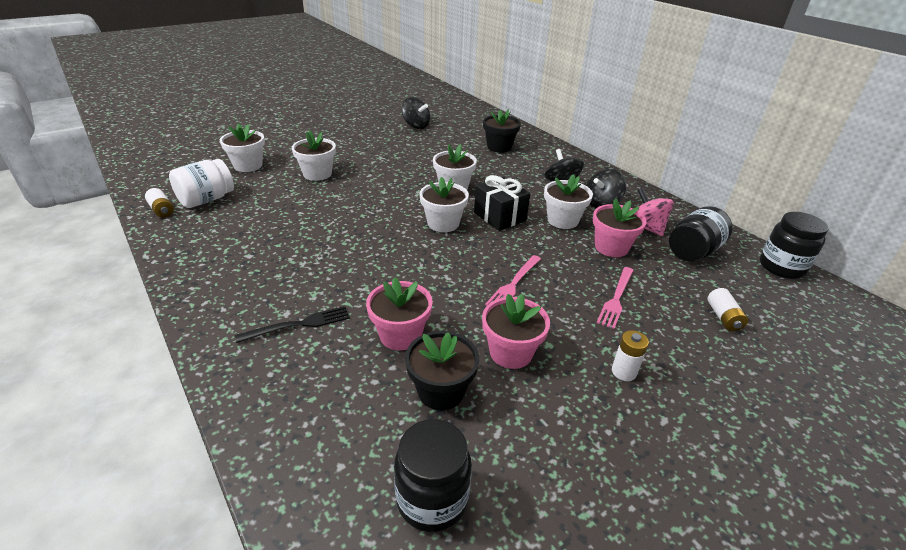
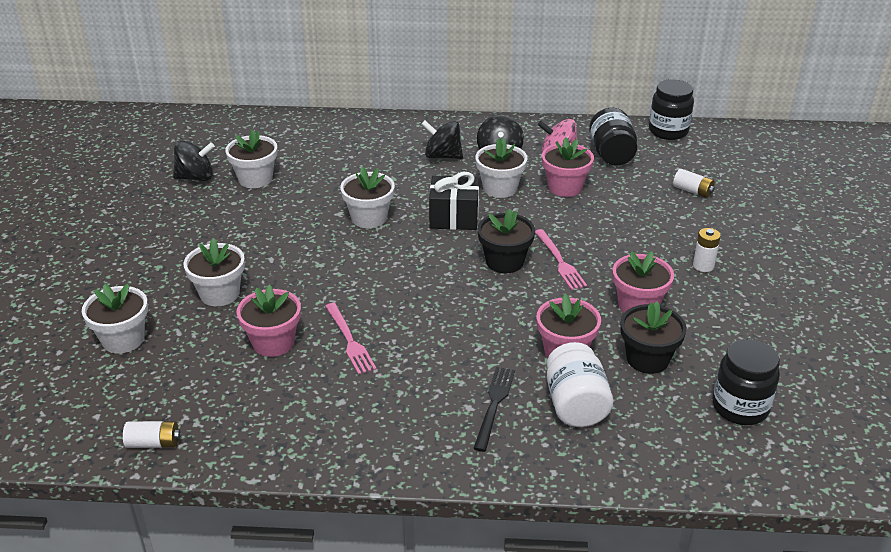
camera: 50 degrees left, 0 degrees up
white jar [169,159,234,208] -> white jar moved to [547,342,613,427]
white flower pot [419,177,469,232] -> white flower pot moved to [225,130,277,188]
black flower pot [483,109,521,153] -> black flower pot moved to [478,209,535,273]
pink fork [597,267,634,329] -> pink fork moved to [325,303,377,375]
none -> pink flower pot [237,285,301,357]

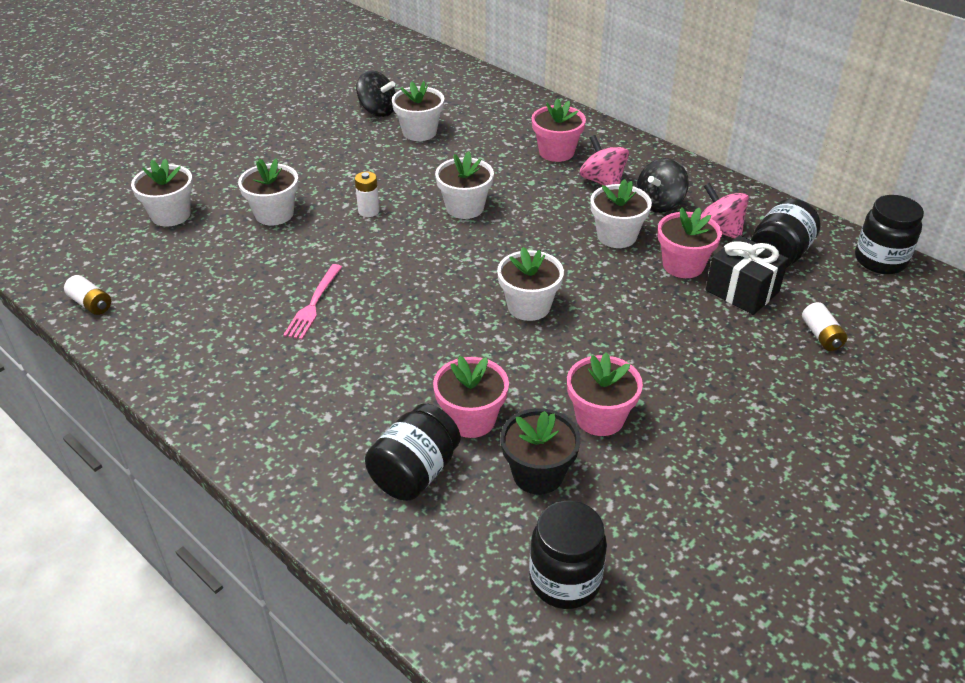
camera: 40 degrees right, 5 degrees up
pink flower pot [237,285,301,357] -> pink flower pot moved to [532,98,586,162]
black spinning top [421,120,463,159] -> pink spinning top [580,135,629,186]
black gift [429,172,479,230] -> black gift moved to [706,235,788,315]
black fork [473,367,515,452] -> none
black flower pot [478,209,535,273] -> white flower pot [497,247,564,321]
pink fork [535,229,587,290] -> none
white jar [547,342,613,427] -> black jar [365,403,460,501]
white battery [693,228,721,272] -> white battery moved to [355,171,380,217]

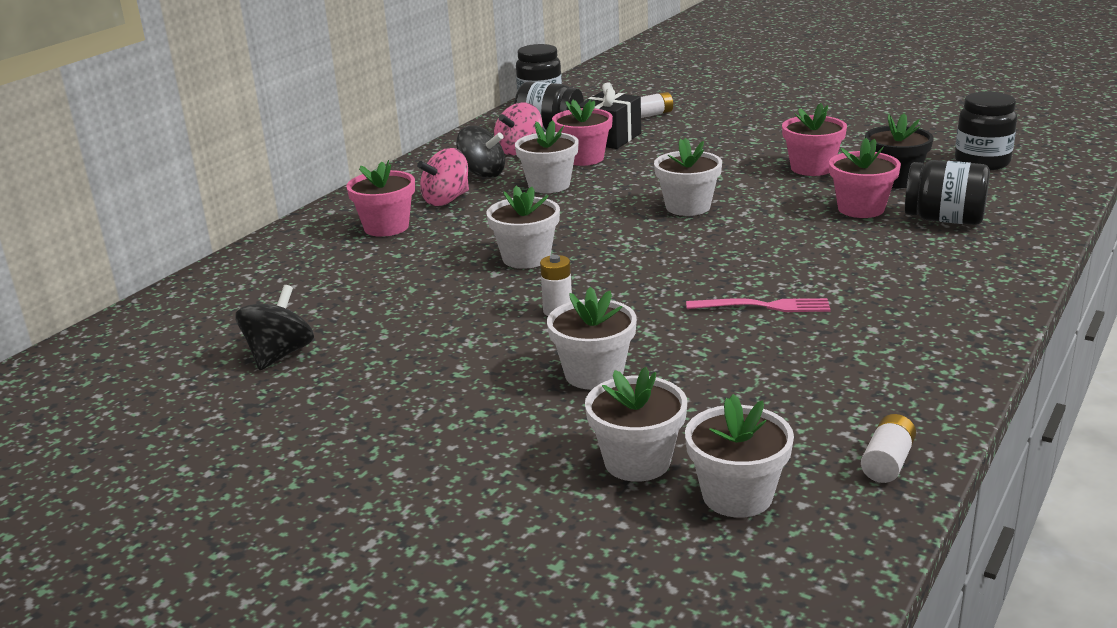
camera: 100 degrees left, 15 degrees down
white flower pot [392,81,444,141] -> white flower pot moved to [685,394,794,518]

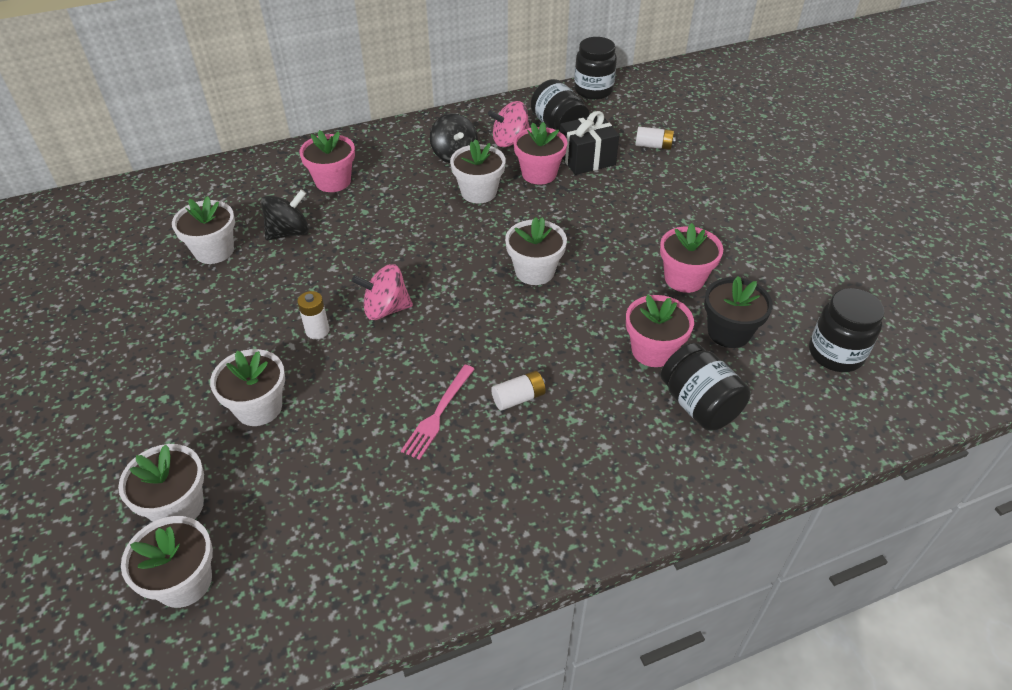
camera: 35 degrees right, 20 degrees up
black spinning top [235,285,314,370] -> black spinning top moved to [261,190,309,240]
pink spinning top [417,148,469,206] -> pink spinning top moved to [352,264,413,320]
white flower pot [486,186,560,269] -> white flower pot moved to [172,196,235,264]
pink fork [686,298,831,312] -> pink fork turned 75 degrees clockwise [401,365,474,460]
white battery [861,414,916,483] -> white battery moved to [491,371,546,411]

